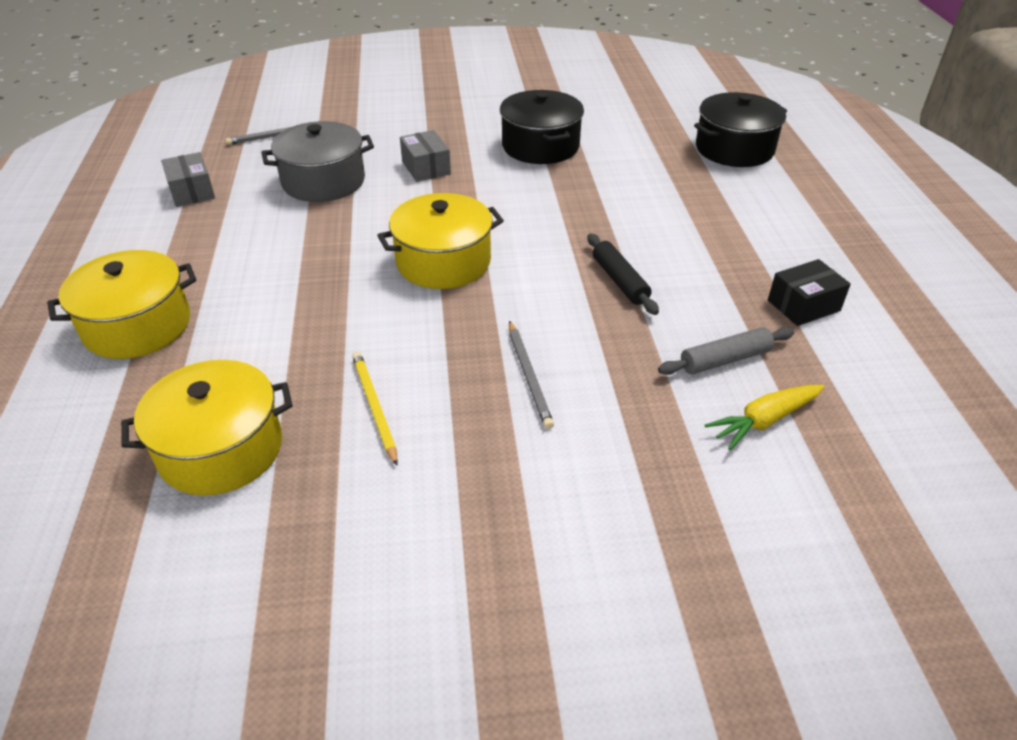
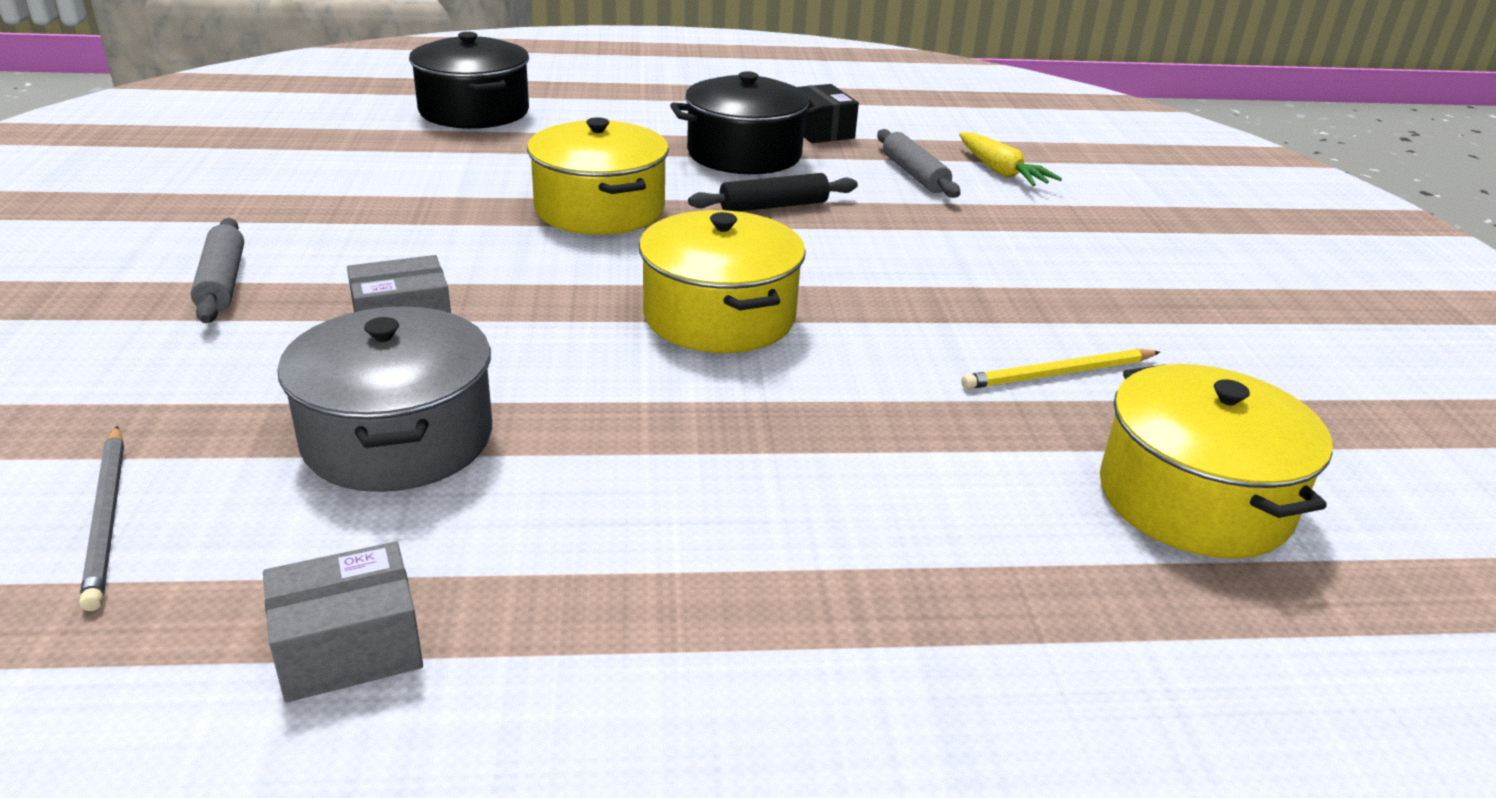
camera: 90 degrees left, 10 degrees down
yellow pot [47,250,196,359] -> yellow pot moved to [527,117,669,235]
black pot [500,90,584,164] -> black pot moved to [670,71,823,174]
grey pencil [509,321,554,429] -> none
none -> grey rolling pin [191,218,244,323]

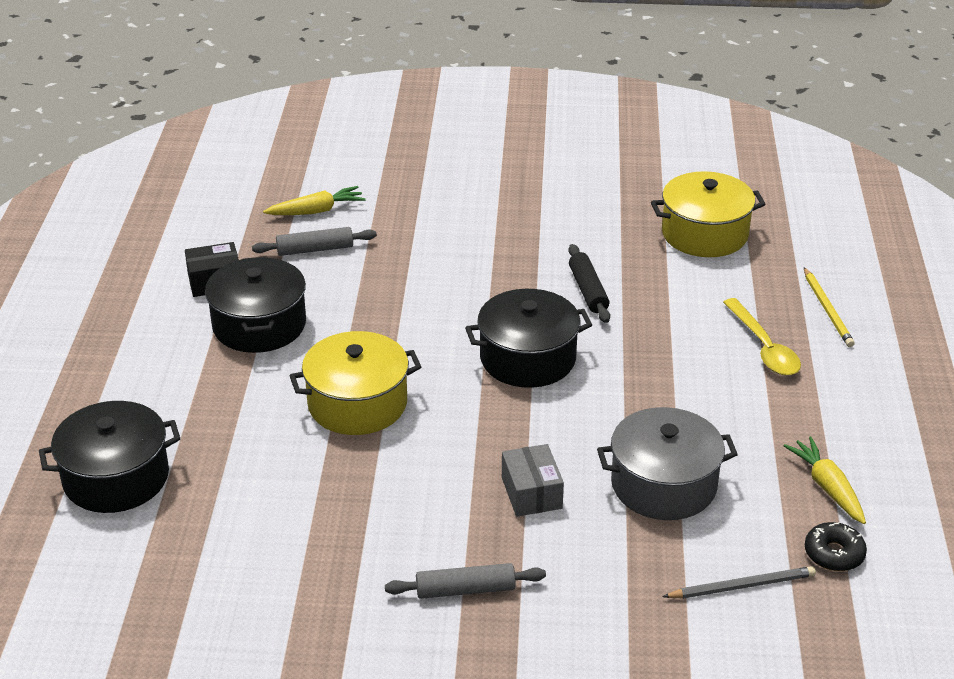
camera: 80 degrees left, 5 degrees up
grey box [263,541,423,702] -> yellow carrot [783,437,866,524]
yellow pot [639,210,806,353] -> black pot [465,289,592,388]
black rolling pin [688,173,858,212] -> black rolling pin moved to [568,244,610,323]
yellow pencil [961,349,1160,389] -> yellow pencil moved to [804,267,855,347]
none -> yellow spoon [723,298,801,376]
none -> black donut [805,522,867,571]

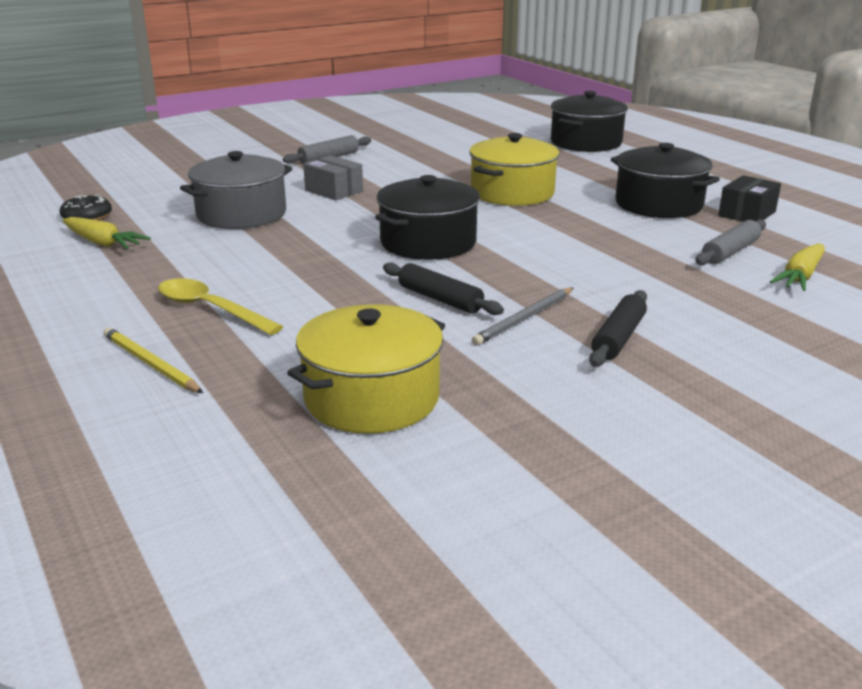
camera: 145 degrees right, 10 degrees down
grey pencil [662,566,816,599] -> grey pencil moved to [472,288,573,346]
none -> black rolling pin [589,290,647,367]

